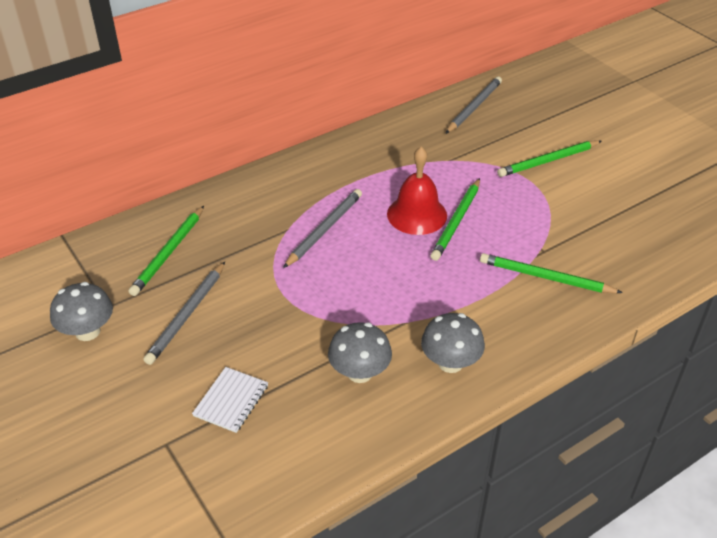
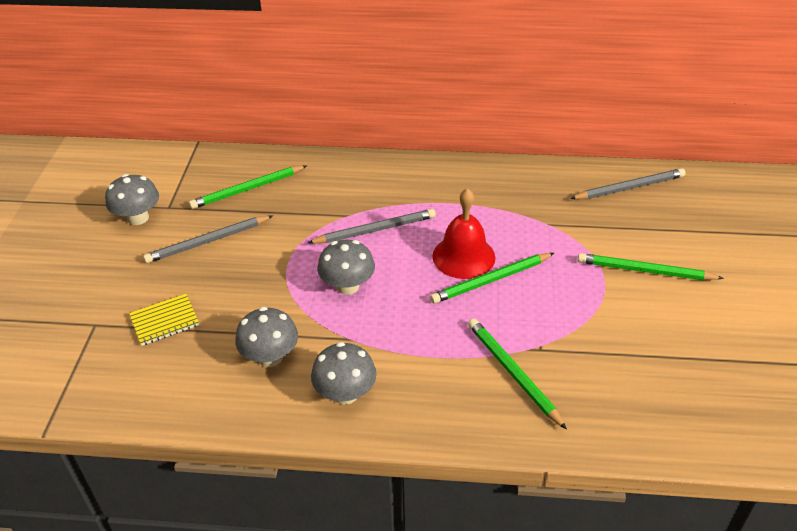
camera: 40 degrees right, 0 degrees up
white notebook [192,367,268,433] -> yellow notebook [129,294,199,346]
none -> grey mushroom [317,240,375,295]

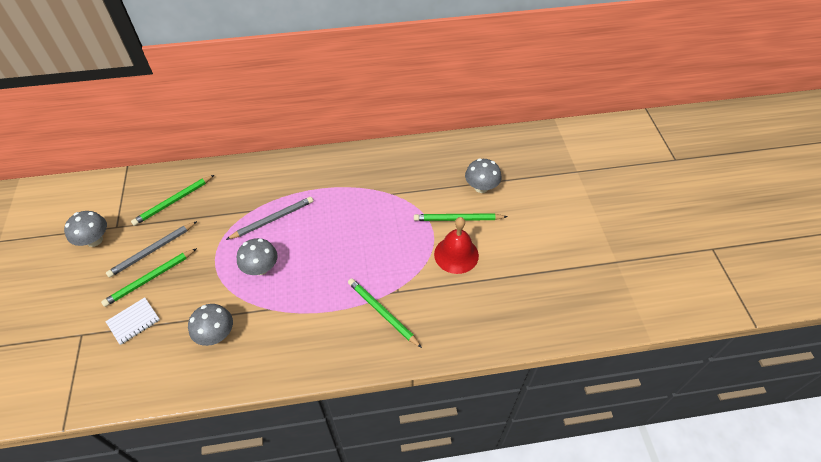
camera: 15 degrees left, 10 degrees up
yellow notebook [129,294,199,346] -> white notebook [105,297,160,345]
grey mushroom [311,342,376,405] -> grey mushroom moved to [465,158,501,193]
green pencil [430,253,554,304] -> green pencil moved to [101,248,197,307]
red bell [432,188,496,279] -> red bell moved to [434,217,479,274]
grey pencil [570,168,686,199] -> none

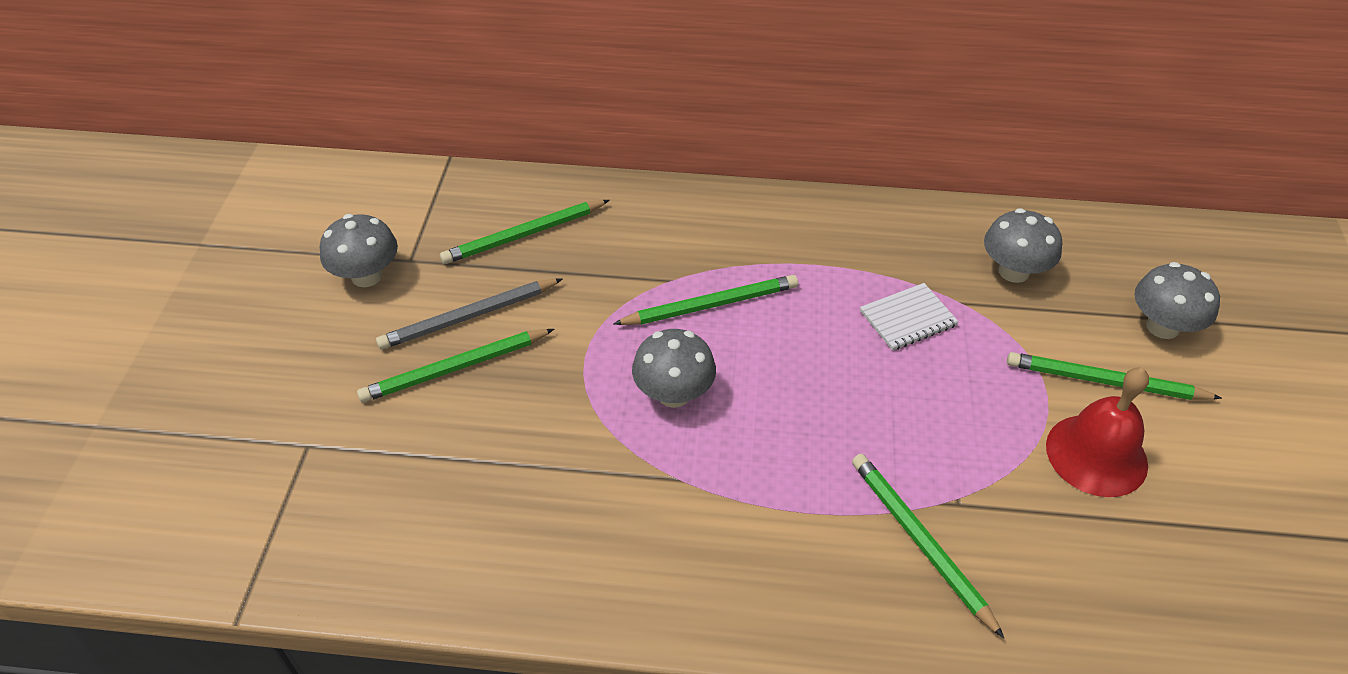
camera: 15 degrees right, 5 degrees down
white notebook [105,297,160,345] -> white notebook moved to [860,283,959,351]
grey mushroom [188,304,233,346] -> grey mushroom moved to [984,208,1062,283]
grey pencil [226,197,313,240] -> green pencil [613,275,798,325]

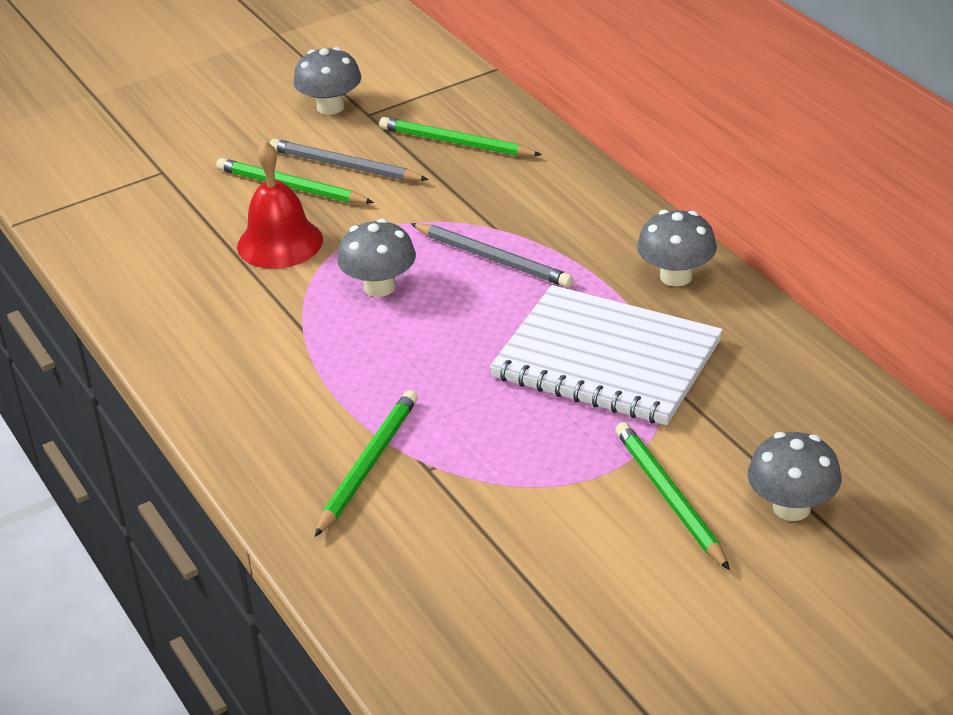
camera: 55 degrees right, 10 degrees down
green pencil [613,275,798,325] -> grey pencil [411,223,573,287]
white notebook [860,283,959,351] -> white notebook [490,285,723,425], size x2.28
grey mushroom [984,208,1062,283] -> grey mushroom moved to [637,210,717,287]
red bell [1046,368,1149,497] -> red bell moved to [237,141,323,269]

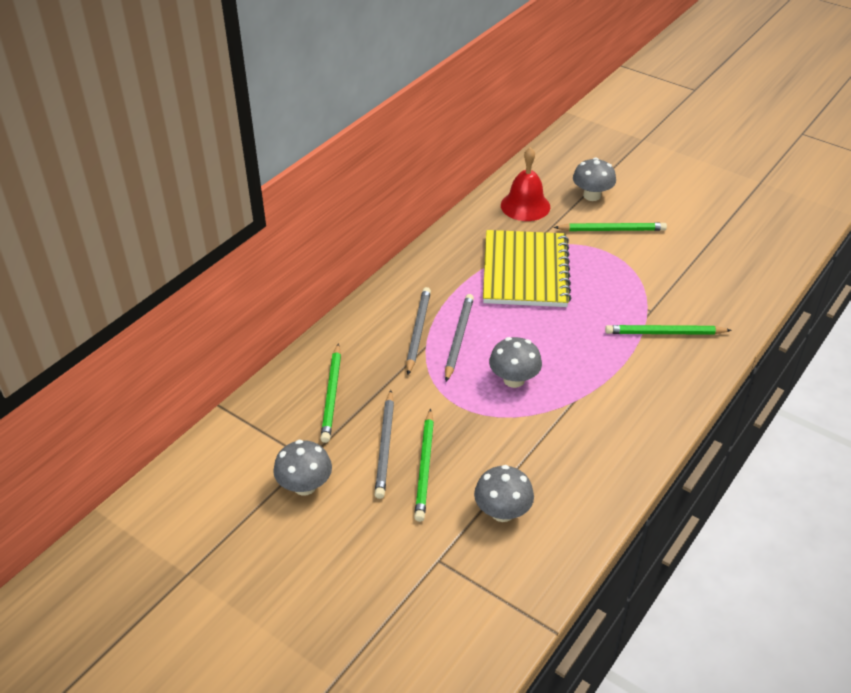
camera: 115 degrees left, 5 degrees up
red bell [237,141,323,269] -> red bell moved to [501,147,550,221]
white notebook [490,285,723,425] -> yellow notebook [483,230,571,307]
green pencil [615,422,730,570] -> green pencil turned 135 degrees counterclockwise [554,223,667,231]
grey mushroom [637,210,717,287] -> grey mushroom moved to [474,465,534,522]
none -> grey pencil [406,287,431,375]

